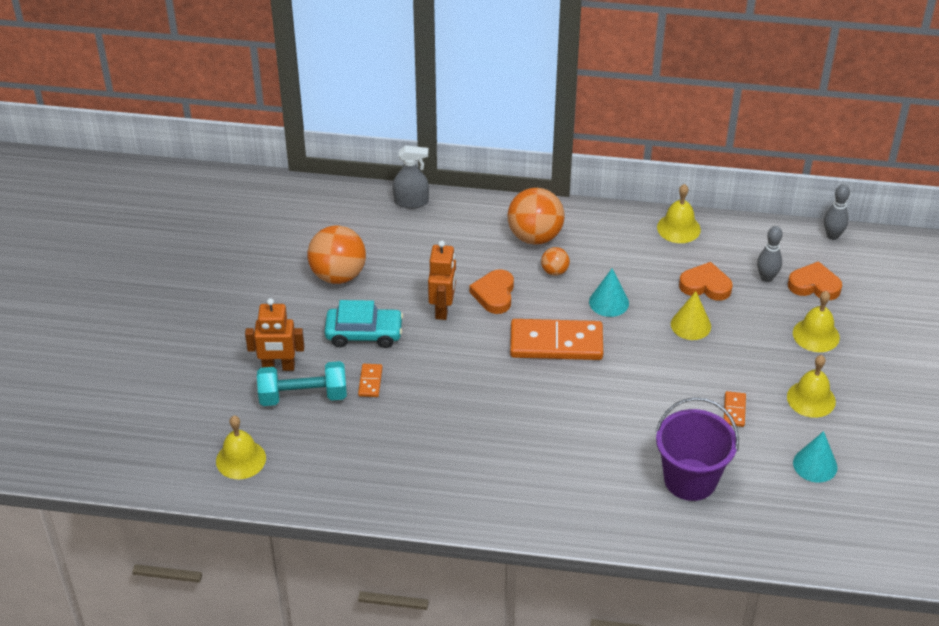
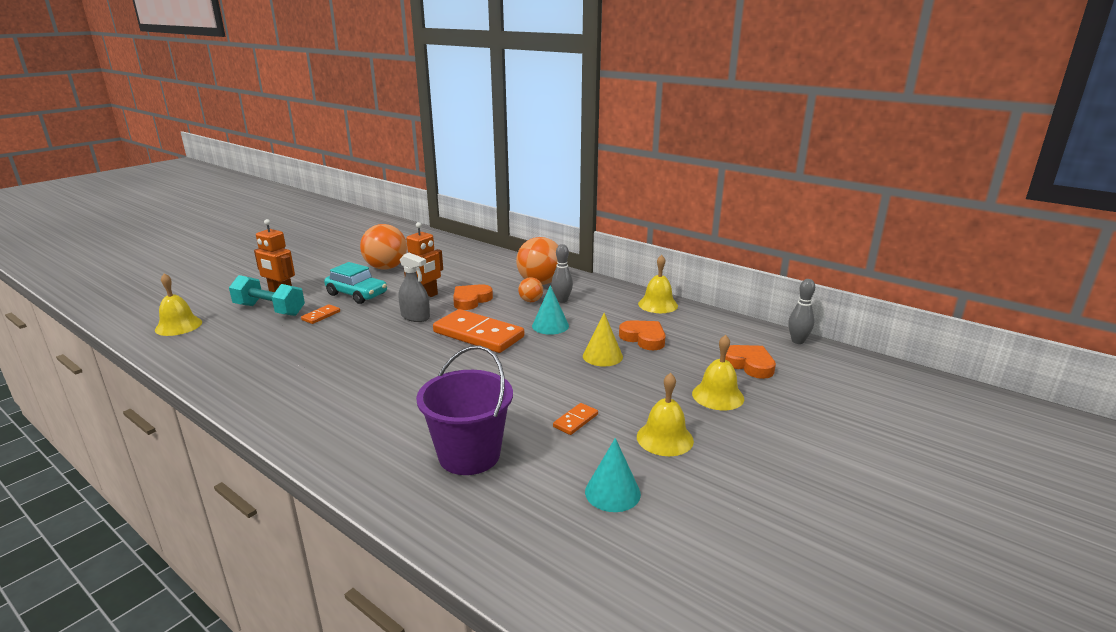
camera: 30 degrees right, 20 degrees down
grey spray bottle [393,145,429,209] -> grey spray bottle moved to [399,253,430,322]
grey bowling pin [757,226,783,282] -> grey bowling pin moved to [552,244,573,303]

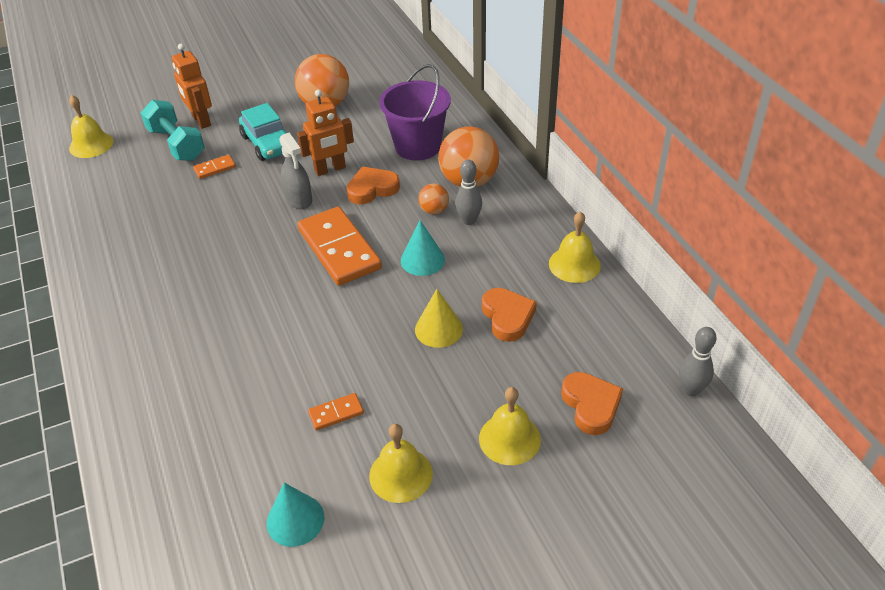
camera: 30 degrees right, 20 degrees up
purple bucket [416,345,513,475] -> purple bucket moved to [379,64,451,160]

